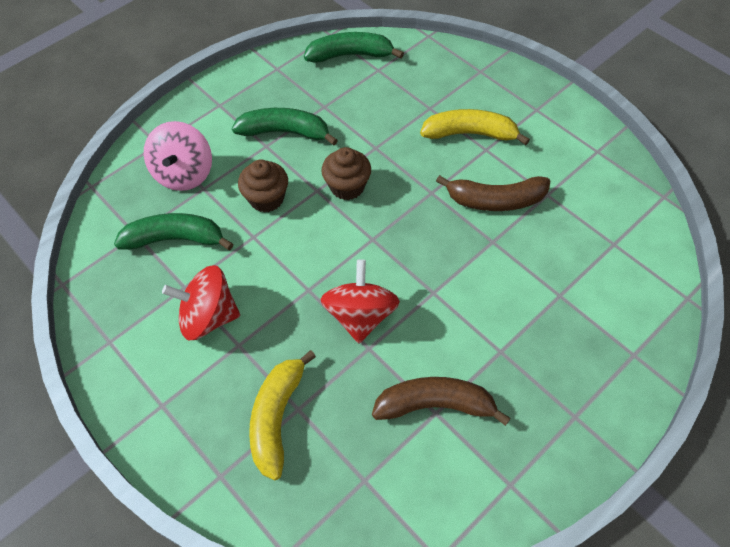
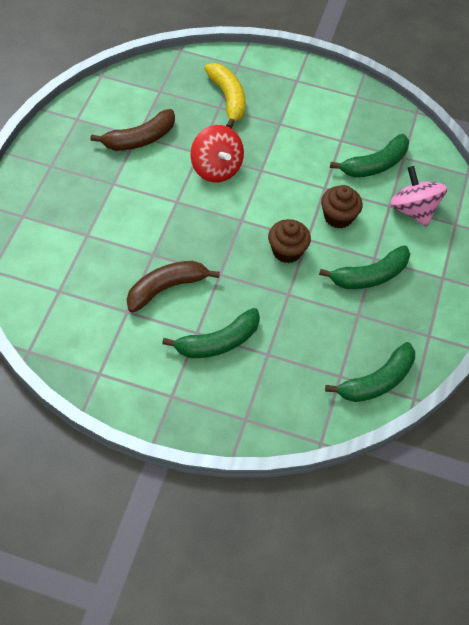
camera: 145 degrees right, 0 degrees up
red spinning top [162,265,240,340] -> none
yellow banana [420,109,530,145] -> green banana [162,308,260,358]

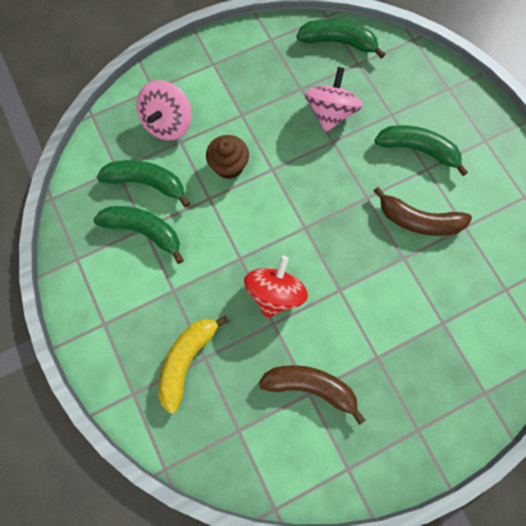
camera: 130 degrees left, 15 degrees up
brown cupcake [268,219,311,263] -> none
green banana [319,245,410,289] -> green banana moved to [93,206,184,264]
none -> pink spinning top [305,67,363,133]

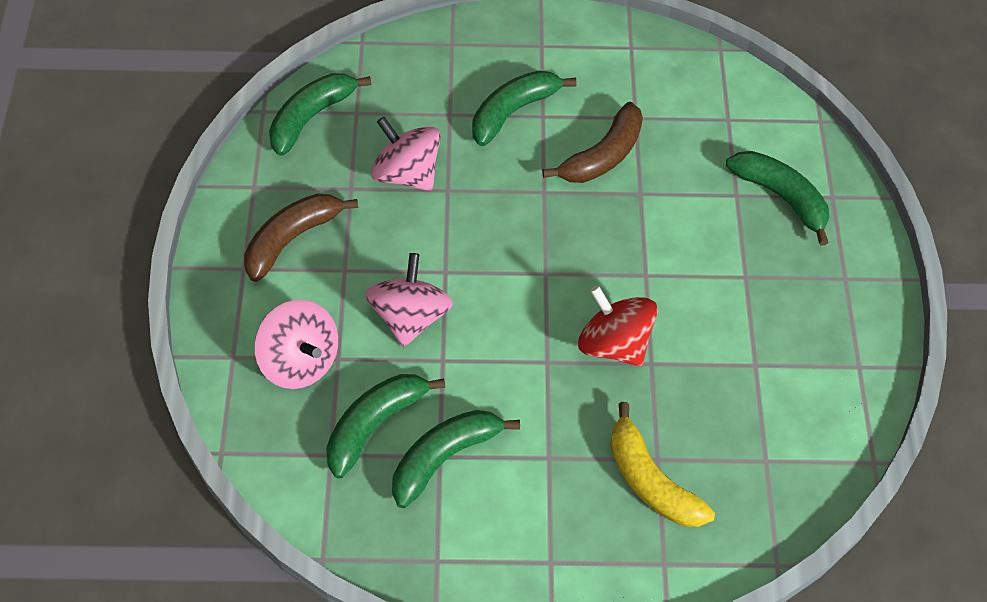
camera: 65 degrees left, 15 degrees down
brown cupcake [206,135,249,179] -> pink spinning top [365,253,453,347]
brown banana [258,365,365,425] -> brown banana moved to [244,193,358,282]
none -> green banana [726,151,829,246]

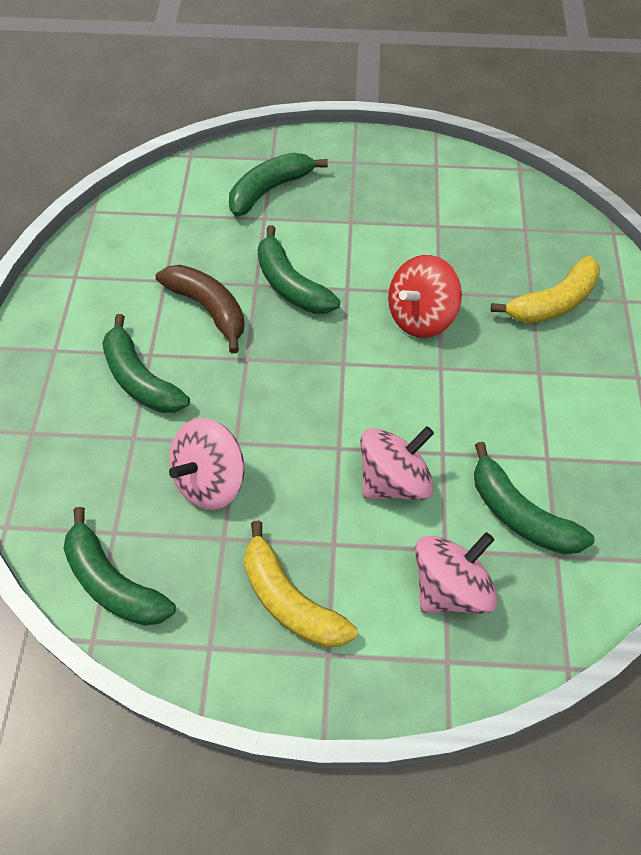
camera: 85 degrees left, 0 degrees up
brown banana [244,193,358,282] -> yellow banana [244,521,357,648]
pink spinning top [365,253,453,347] -> pink spinning top turned 135 degrees clockwise [360,426,434,500]
green banana [392,410,520,508] -> green banana moved to [257,225,340,314]

